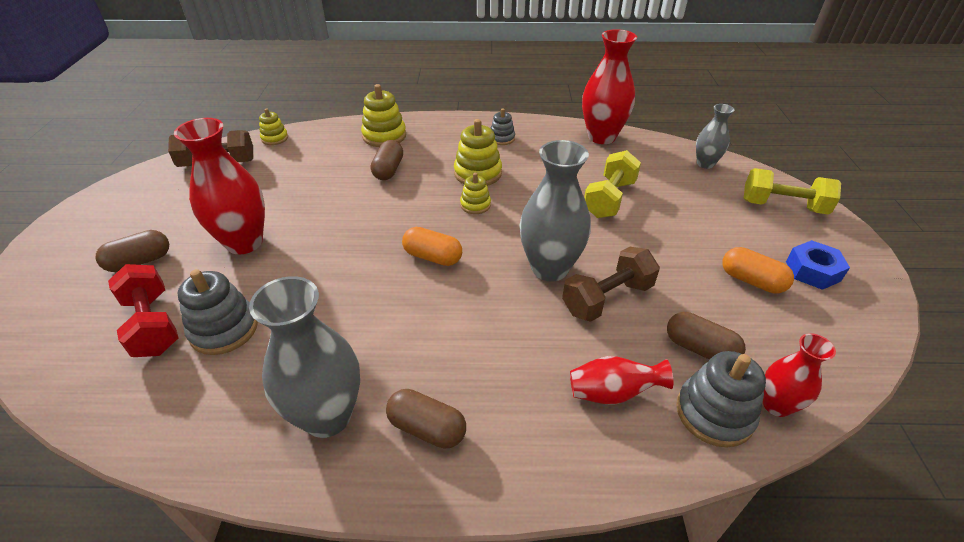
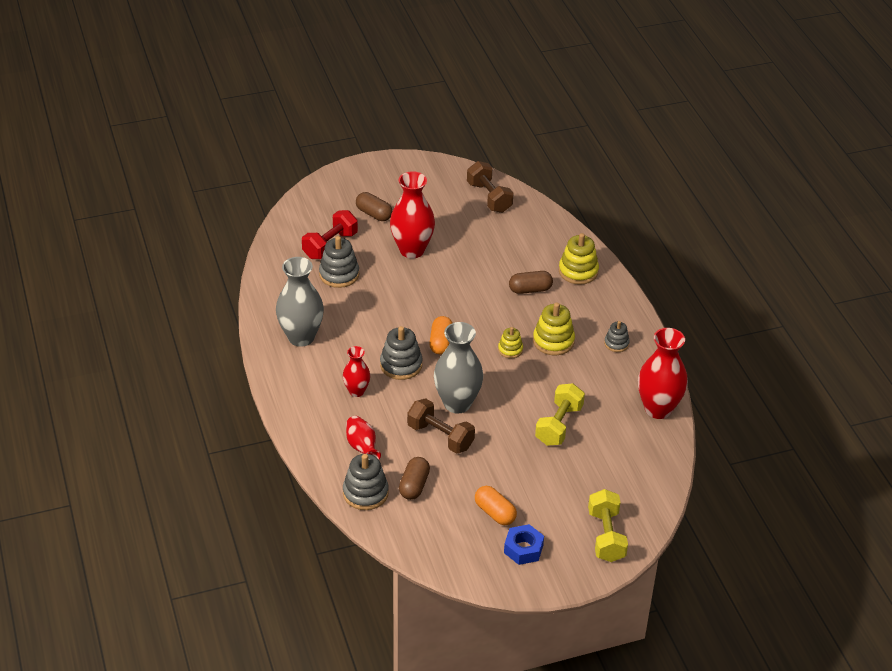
camera: 70 degrees right, 0 degrees up
yellow stacking toy [259,108,288,145] -> none
brown capsule [386,389,466,449] -> none
yellow dumbbell [584,150,641,218] -> yellow dumbbell turned 75 degrees counterclockwise [535,383,585,446]
grey vase [696,104,735,169] -> none
orange capsule [722,247,794,293] -> orange capsule turned 60 degrees counterclockwise [475,486,517,525]
red vase [763,333,836,417] -> red vase moved to [343,346,370,397]
none -> grey stacking toy [380,326,423,380]

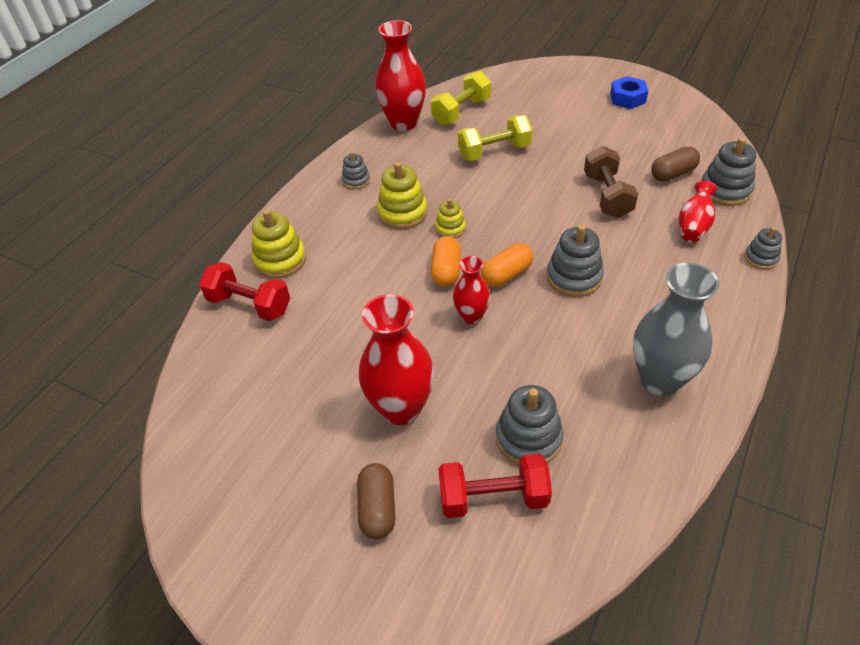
camera: 130 degrees left, 5 degrees up
red vase [343,346,370,397] -> red vase moved to [453,256,490,324]
grey vase [434,322,483,414] -> none
brown dumbbell [467,161,513,213] -> none
orange capsule [475,486,517,525] -> orange capsule moved to [431,236,461,287]
brown capsule [509,271,553,294] -> none
yellow dumbbell [588,489,628,562] -> yellow dumbbell moved to [431,71,491,125]
none -> red dumbbell [199,262,290,321]
none -> grey stacking toy [744,227,782,269]

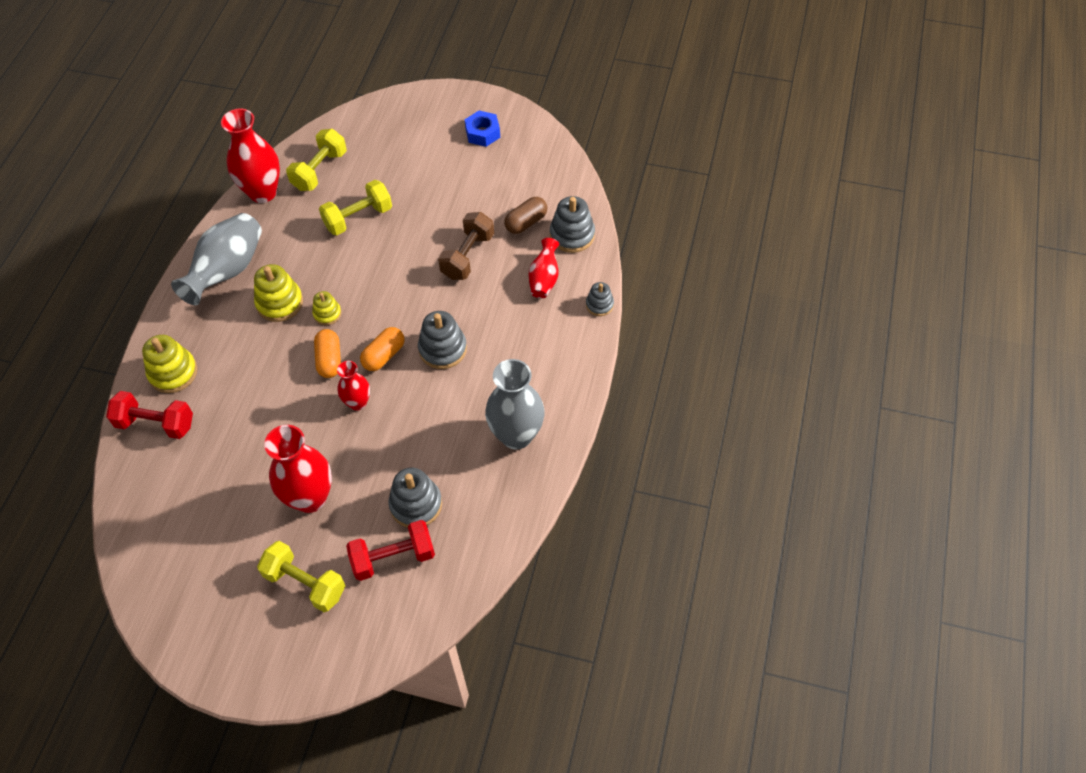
camera: 15 degrees left, 10 degrees up
grey stacking toy [342,151,370,189] -> grey vase [171,213,262,305]
brown capsule [357,463,395,539] -> yellow dumbbell [257,541,345,612]
brown dumbbell [584,146,638,218] -> brown dumbbell turned 45 degrees clockwise [438,212,494,280]

